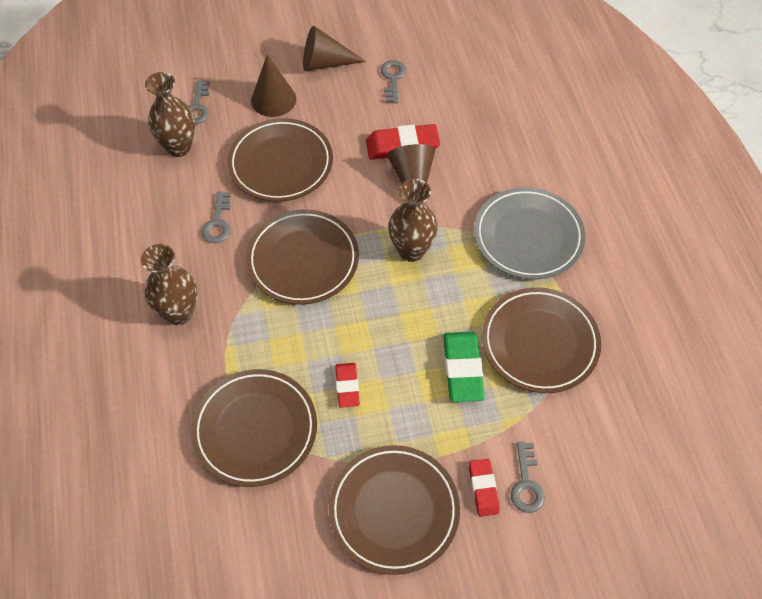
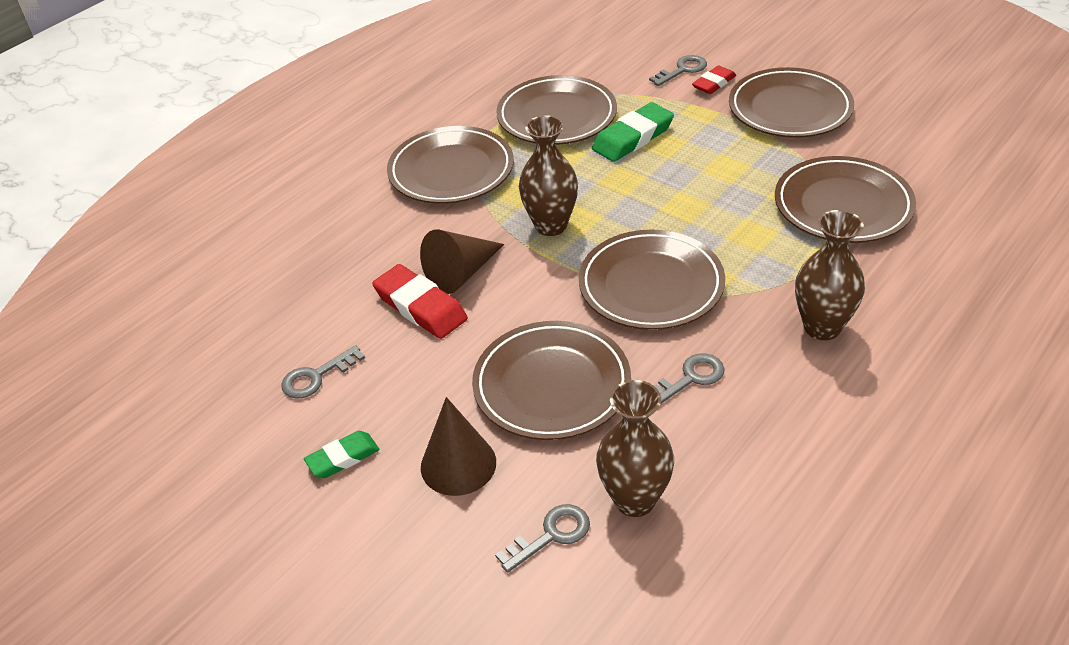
camera: 125 degrees left, 15 degrees down
brown cone [303,25,366,71] -> green eraser [304,431,380,478]
red eraser [335,363,360,408] -> none
grey plate [474,187,585,279] -> brown plate [387,126,514,204]

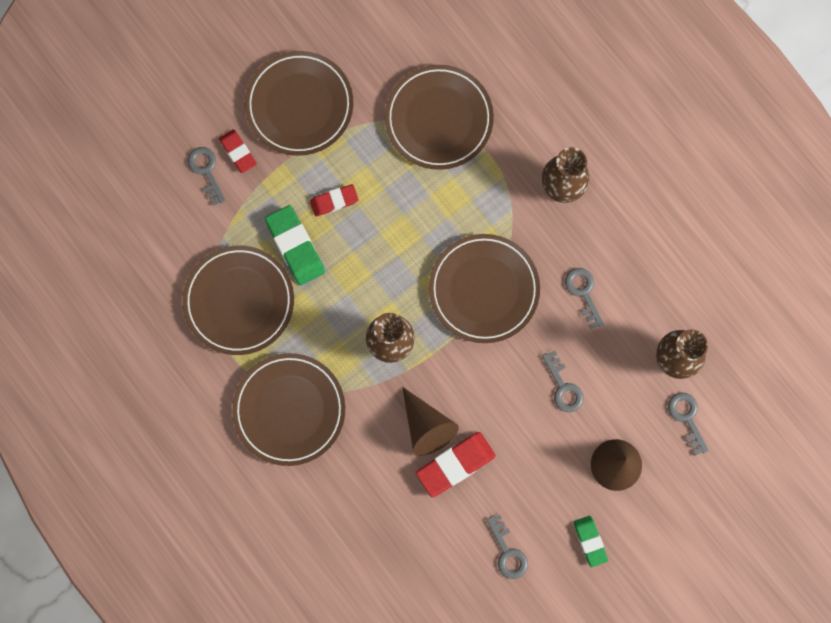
camera: 80 degrees left, 35 degrees up
brown plate [472,321,631,440] -> grey key [542,350,584,412]
none -> red eraser [310,184,359,217]

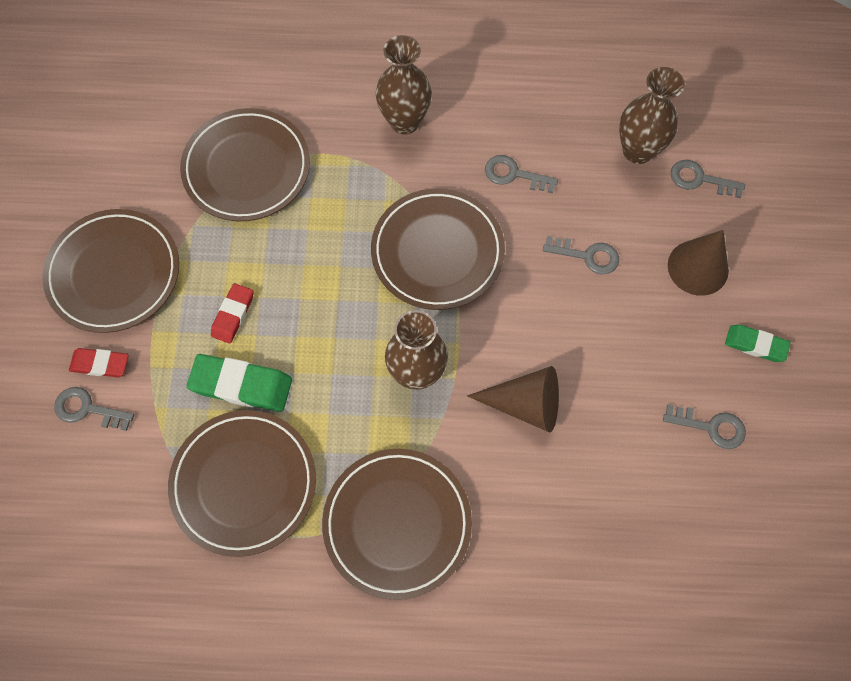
camera: 50 degrees left, 10 degrees down
red eraser [416,432,496,498] -> none

